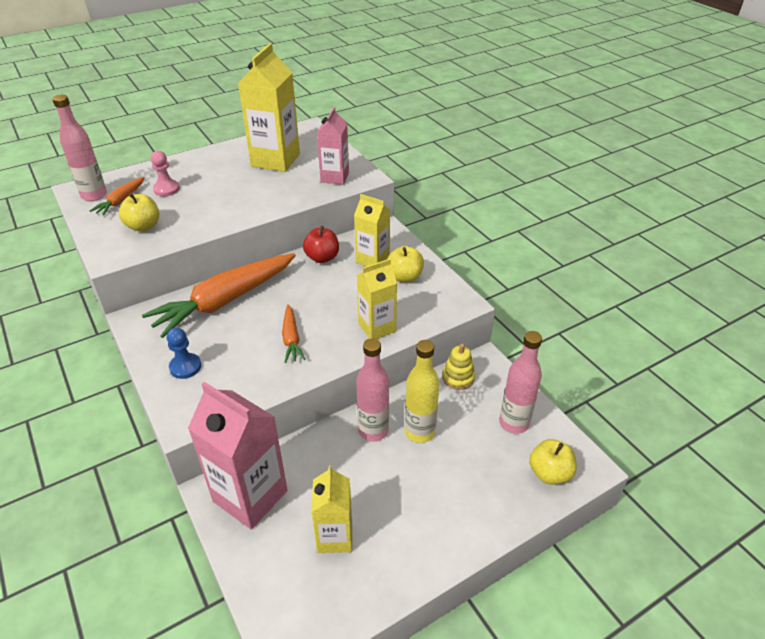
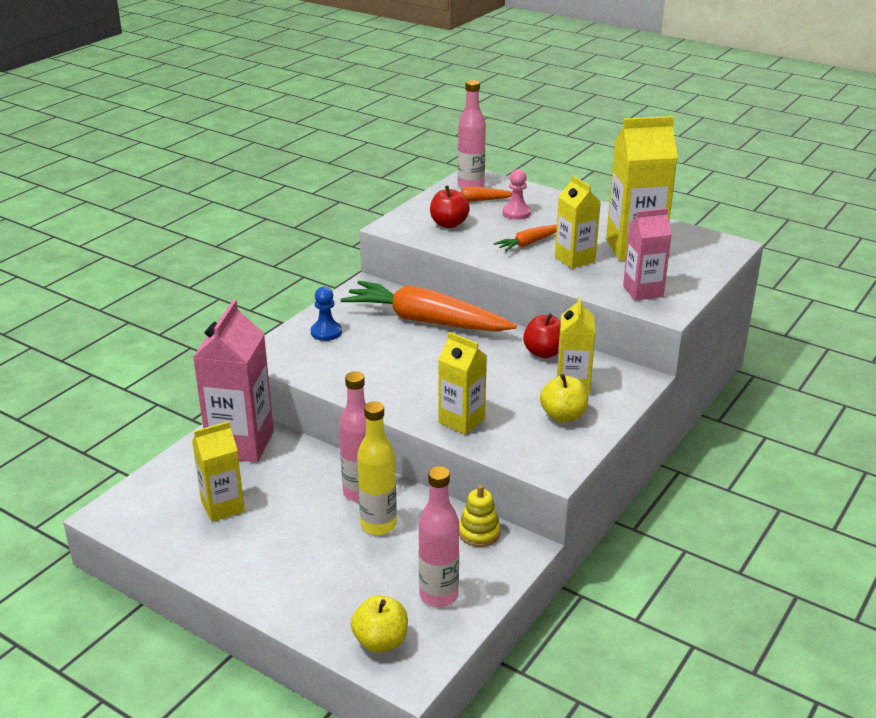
camera: 65 degrees right, 10 degrees down
yellow apple [119,193,159,232] -> red apple [430,186,470,228]
orange carrot [282,304,305,363] -> orange carrot moved to [493,225,557,252]
none -> yellow carton [555,175,601,269]

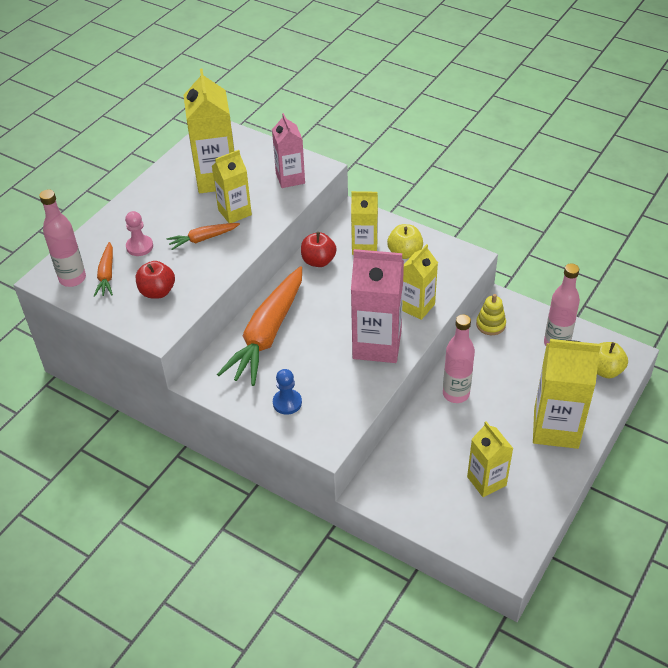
camera: 90 degrees left, 15 degrees up
pink carton [193,300,274,462] -> pink carton moved to [351,249,404,363]
yellow bottle [357,401,397,535] -> none
orange carrot [493,225,557,252] -> orange carrot turned 105 degrees clockwise [167,223,240,250]
none -> yellow carton [533,339,601,449]

